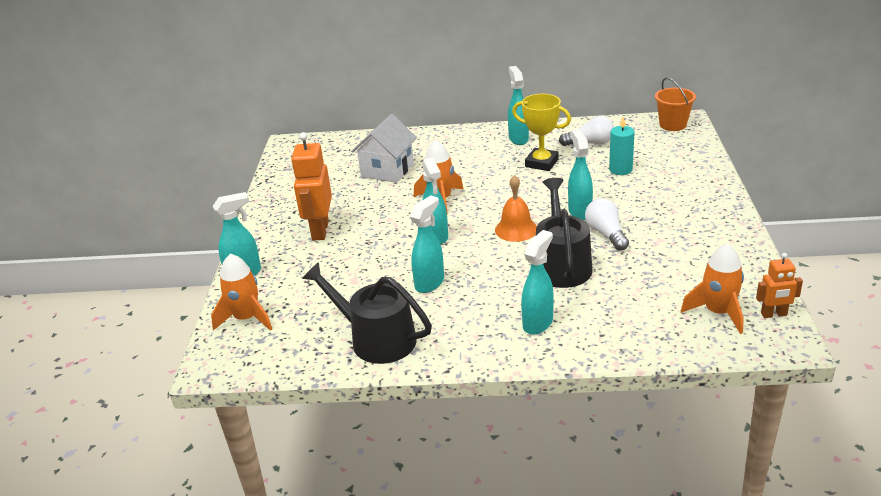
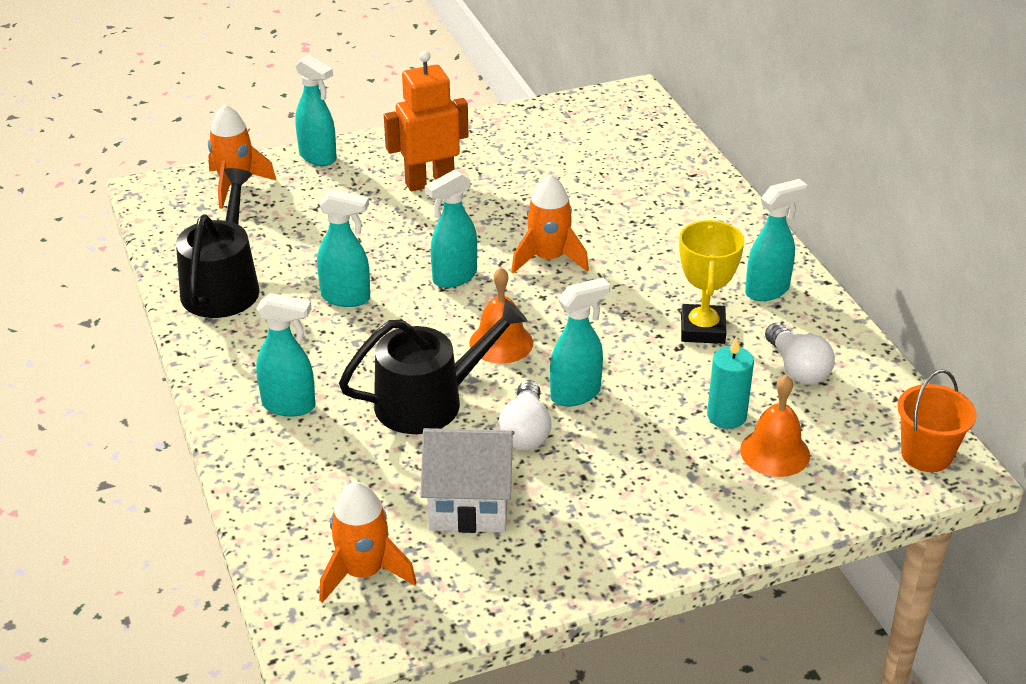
camera: 65 degrees right, 5 degrees up
white house [351,114,417,183] -> white house moved to [420,428,515,533]
white light bulb [585,198,629,251] -> white light bulb turned 135 degrees clockwise [498,380,551,450]
orange robot [756,253,803,318] -> none
none -> orange bell [740,375,810,477]

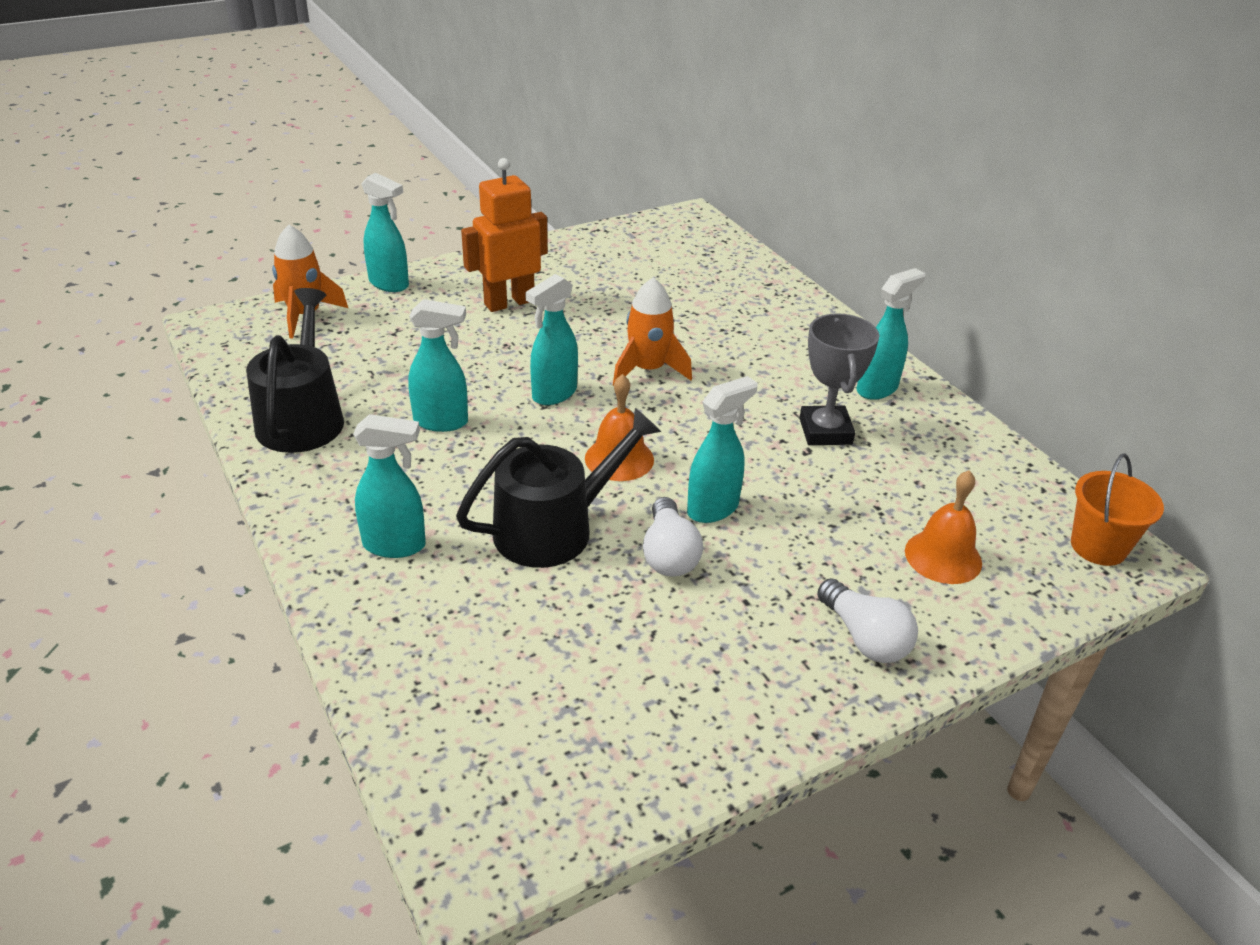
camera: 10 degrees left, 0 degrees up
orange rocket [319,482,417,603] -> none
white house [420,428,515,533] -> none
yellow trophy [679,220,744,344] -> grey trophy [799,313,879,445]
turquoise candle [707,337,754,429] -> none
white light bulb [765,323,835,385] -> white light bulb moved to [817,578,918,663]

